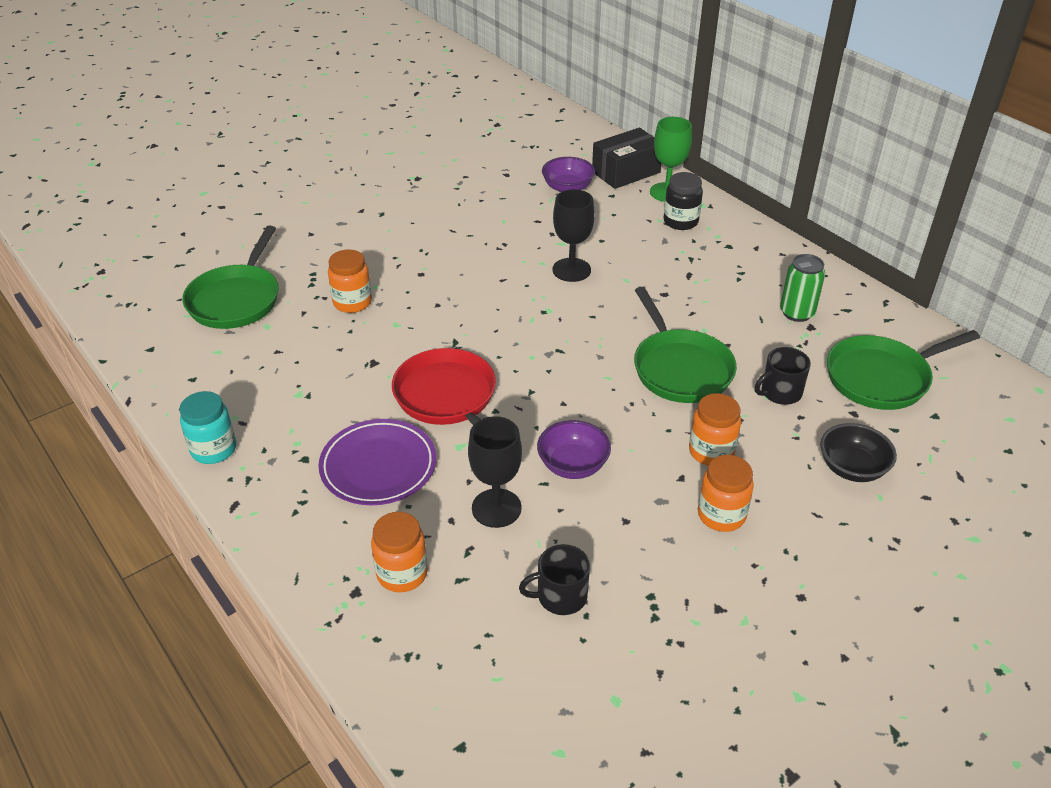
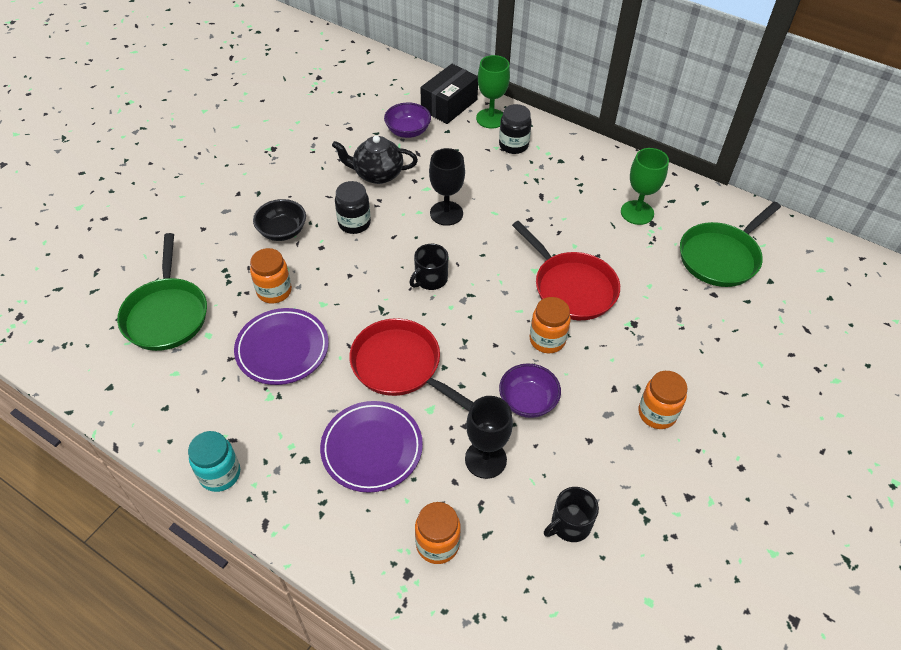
camera: 20 degrees left, 10 degrees up
green pan [634,287,737,403] -> red pan [512,221,620,320]
orange jar [689,393,741,465] -> orange jar moved to [529,297,571,353]
black mug [755,347,811,405] -> black mug moved to [409,244,448,290]
green can [780,254,825,322] -> green goblet [621,148,669,225]
black bowl [820,423,897,482] -> black bowl moved to [253,199,306,241]
none -> purple plate [234,308,329,385]
none -> black teapot [332,135,418,184]
none -> black jar [335,181,371,234]

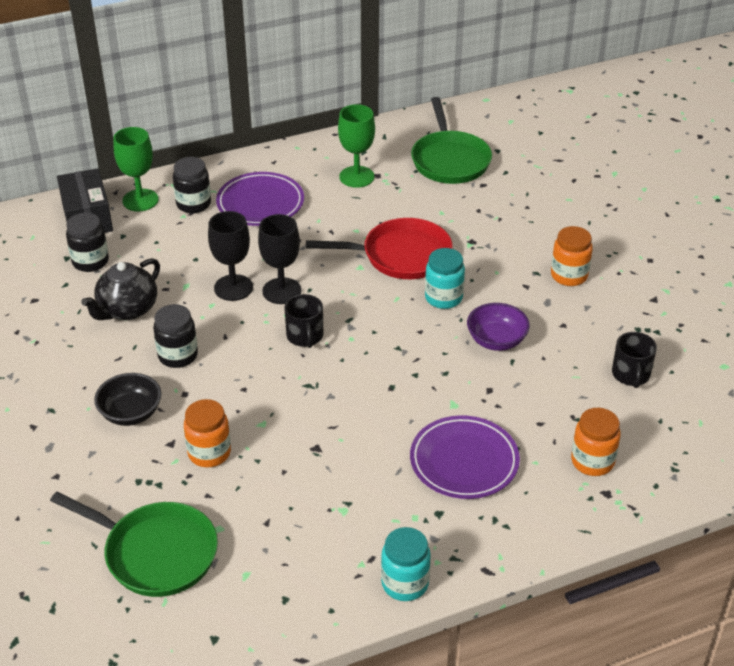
camera: 55 degrees left, 10 degrees down
purple plate [234,308,329,385] -> purple plate moved to [216,172,304,226]
red pan [349,318,474,411] -> none
purple bowl [384,102,431,138] -> black jar [66,213,109,272]
black goblet [465,396,513,479] -> black goblet moved to [258,214,302,304]
orange jar [529,297,571,353] -> turquoise jar [425,248,465,309]

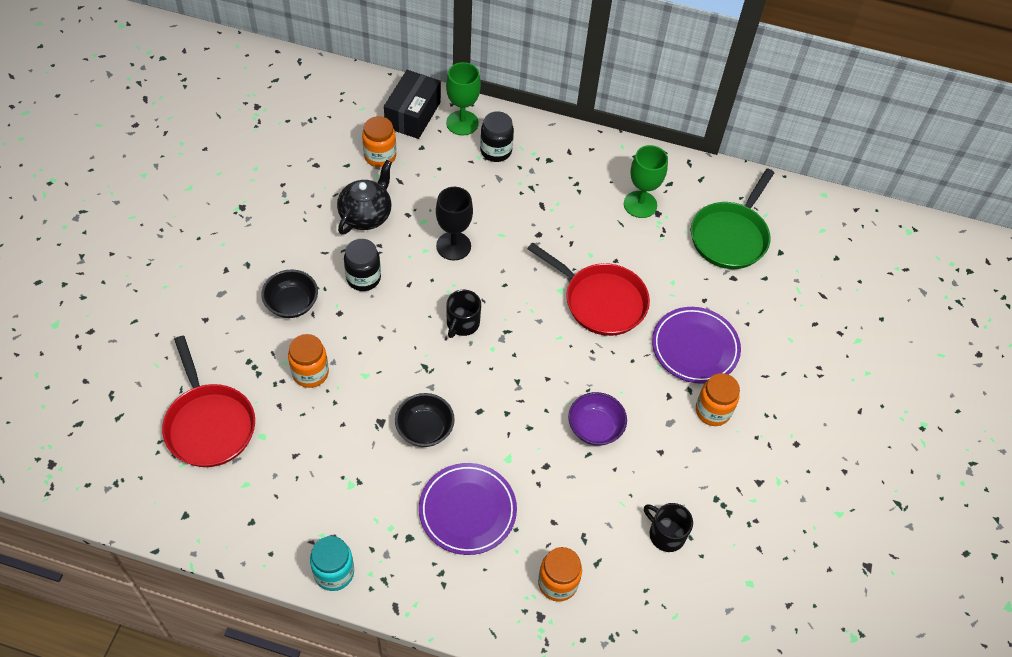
camera: 35 degrees right, 15 degrees up
green pan [50,492,218,597] -> red pan [162,336,255,467]
black jar [66,213,109,272] -> orange jar [362,116,396,167]
black teapot [81,258,160,320] -> black teapot turned 135 degrees clockwise [337,160,392,235]
purple plate [216,172,304,226] -> purple plate moved to [652,307,741,384]
black goblet [258,214,302,304] -> none
turquoise jar [425,248,465,309] -> none
black mug [612,332,657,388] -> black mug turned 90 degrees clockwise [644,503,693,552]
none -> black bowl [395,393,455,447]

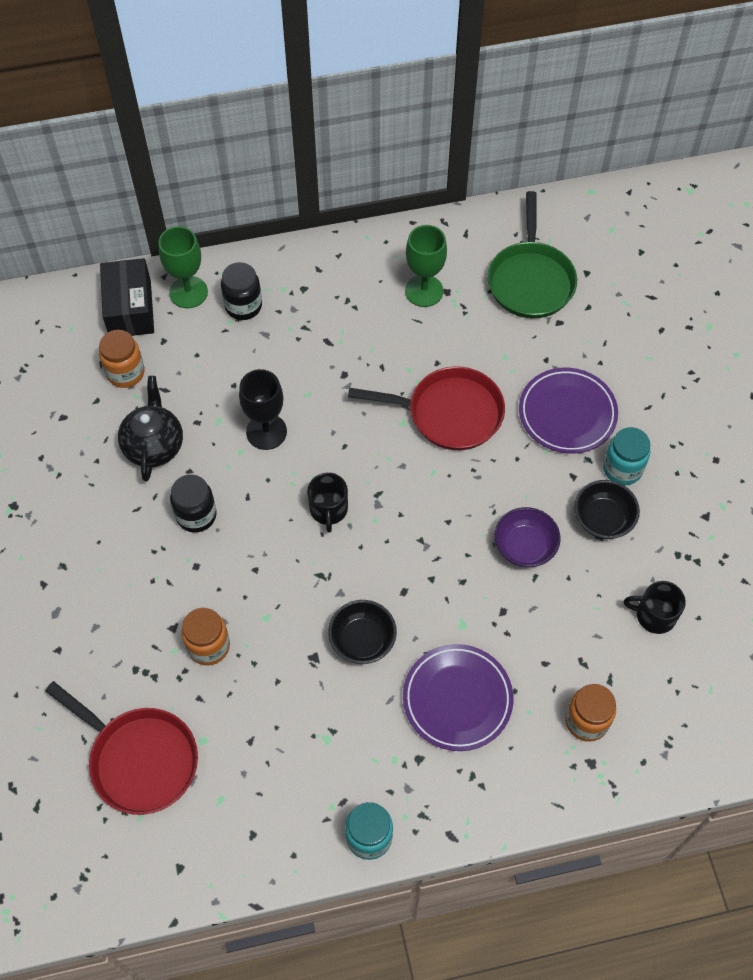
camera: 25 degrees left, 5 degrees up
black bowl [261,269,318,318] -> black bowl moved to [574,480,640,539]
orange jar [696,373,740,426] -> turquoise jar [603,427,650,485]

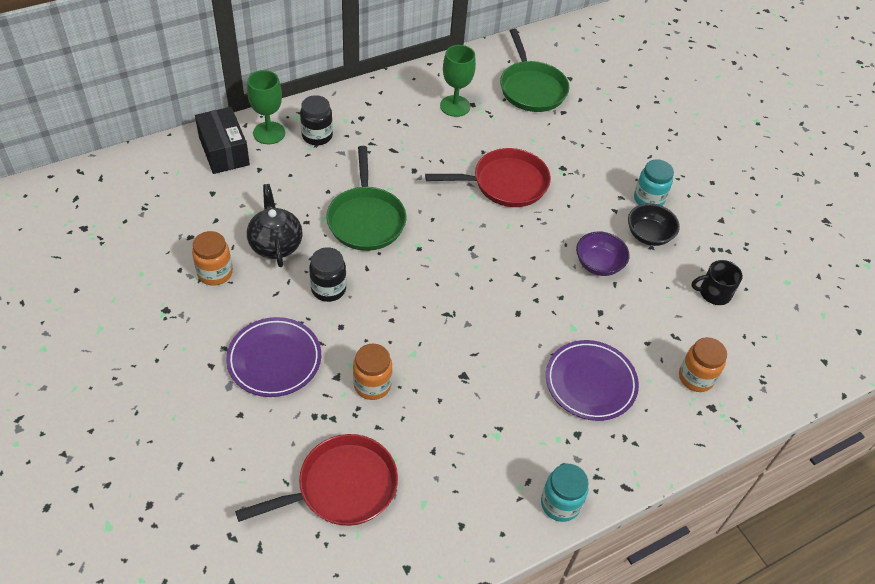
camera: 20 degrees left, 10 degrees down
red pan [45,681,198,815] -> red pan turned 45 degrees counterclockwise [235,434,398,526]
orange jar [99,330,145,388] -> orange jar moved to [192,231,233,286]
black goblet [239,369,287,450] -> green pan [326,146,407,251]
black mug [307,473,348,532] -> none
black bowl [328,600,397,664] -> none
purple plate [519,368,618,454] -> purple plate moved to [226,317,321,397]

